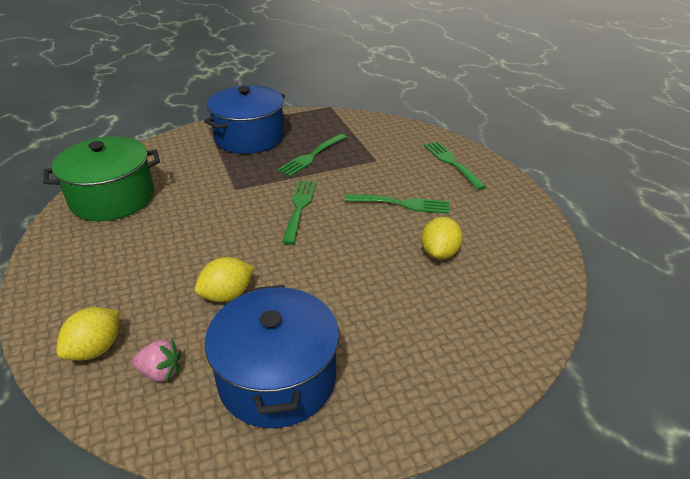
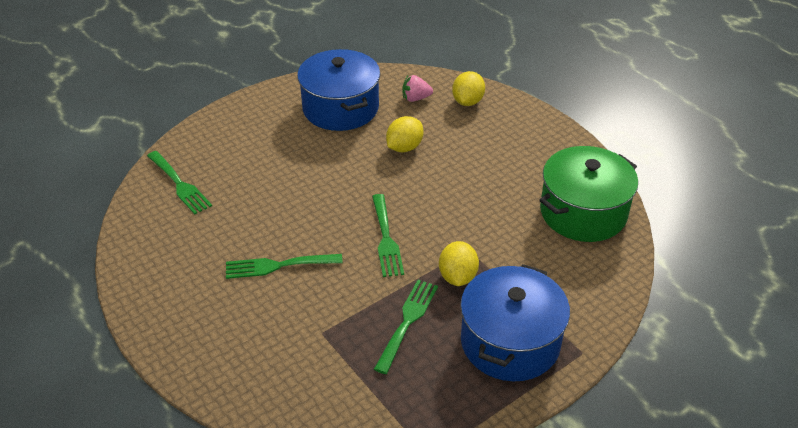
camera: 165 degrees right, 5 degrees up
yellow lemon [421,217,463,260] -> yellow lemon moved to [439,241,479,286]
green fork [424,141,486,190] -> green fork moved to [147,151,212,214]

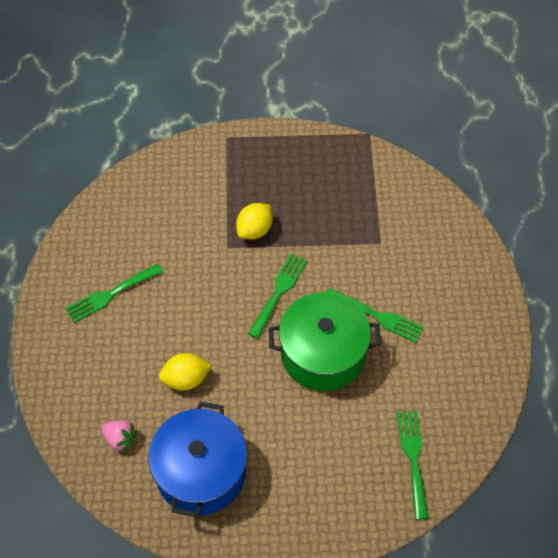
camera: 145 degrees left, 15 degrees up
green fork [374,280,438,374] -> green fork moved to [65,264,163,323]
yellow lemon [452,71,485,106] -> none
blue pot [460,264,570,381] -> none
green pot [539,146,638,242] -> green pot moved to [269,292,381,391]

